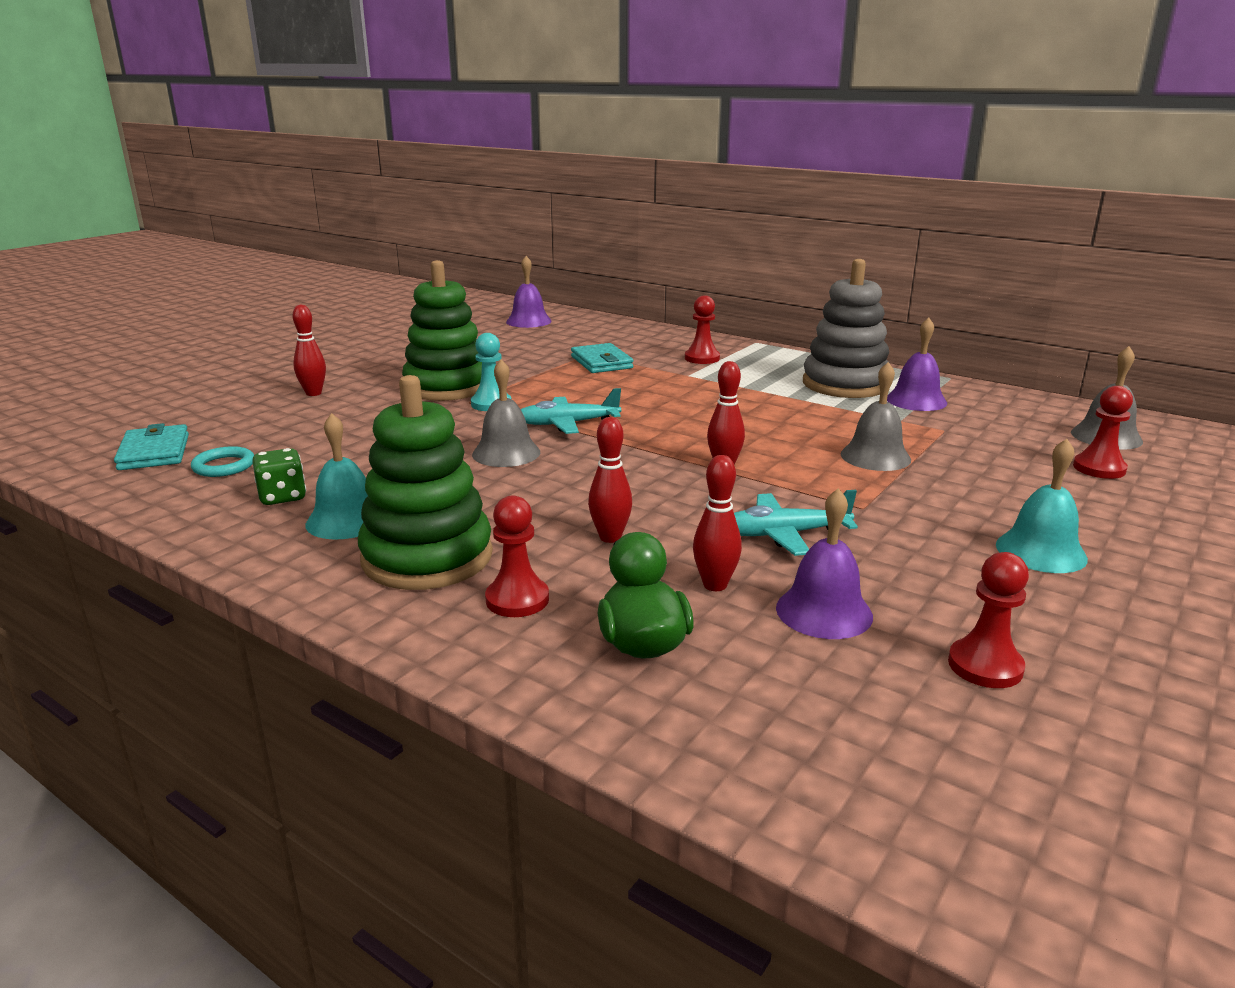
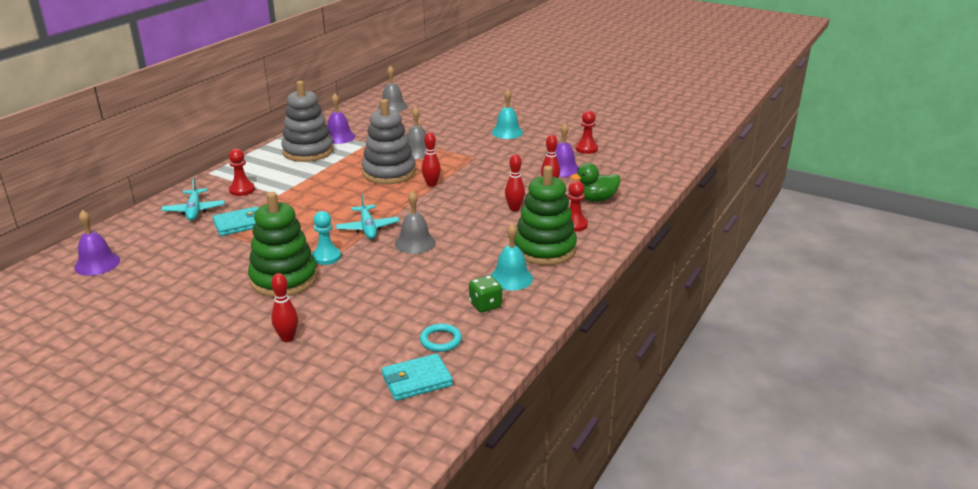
camera: 95 degrees left, 5 degrees up
turquoise plane [734,490,858,556] -> turquoise plane moved to [161,178,225,221]
red pawn [1073,386,1133,479] -> none
none -> grey stacking toy [362,99,416,184]

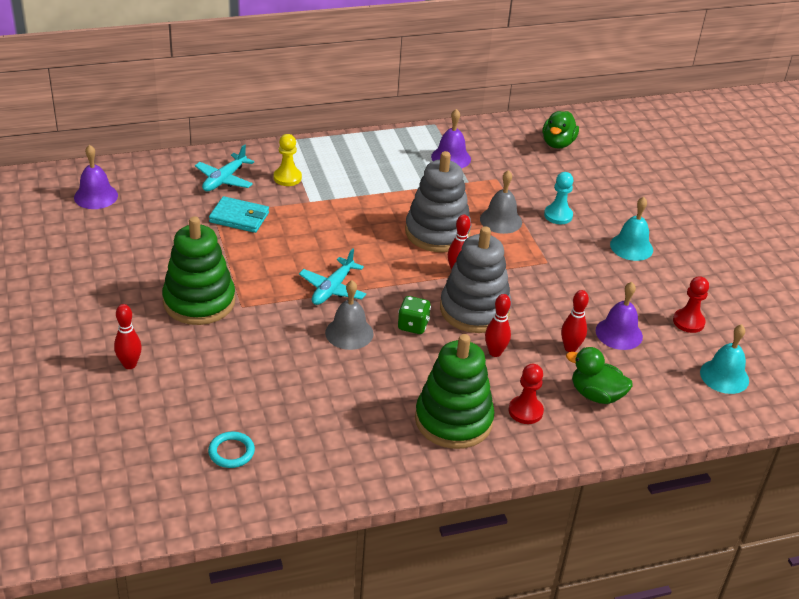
camera: 40 degrees right, 10 degrees up
red pawn [229,149,255,196] -> yellow pawn [274,134,302,186]
grey stacking toy [281,81,334,162] -> grey stacking toy moved to [440,226,512,333]
turquoise pawn [312,211,341,265] -> turquoise pawn moved to [544,172,573,224]
grey bell [378,66,408,112] -> green duck [543,111,579,148]
turquoise wallet [382,353,453,401] -> none
green dice [469,275,502,312] -> green dice moved to [398,296,431,334]
turquoise bell [490,223,533,290] -> turquoise bell moved to [700,324,749,394]

